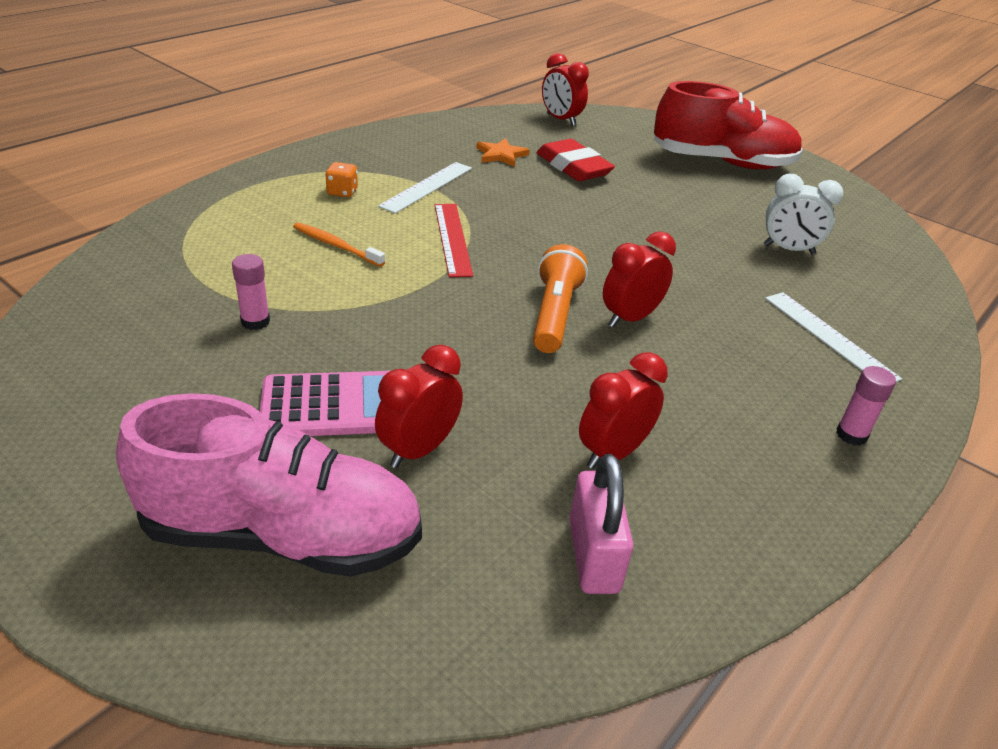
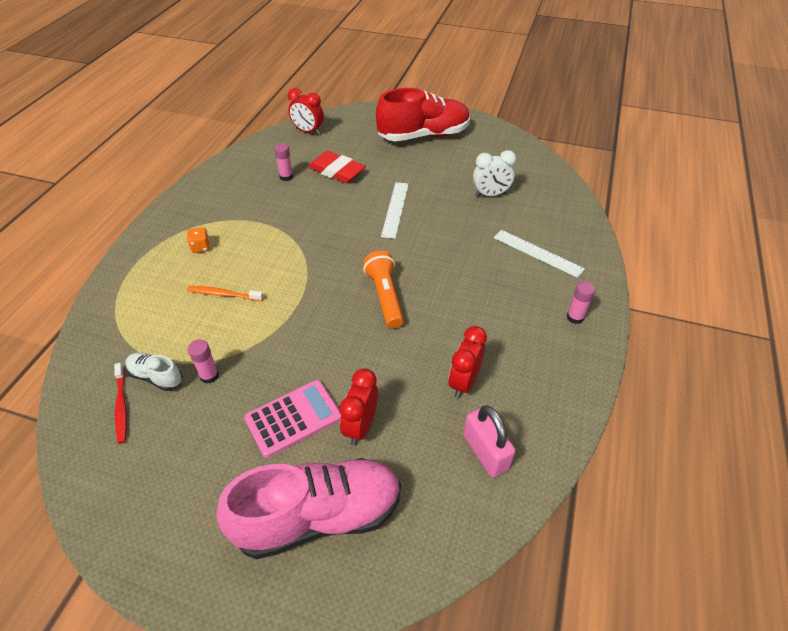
camera: 20 degrees left, 10 degrees up
white ruler [378,162,472,213] -> white ruler moved to [381,182,409,239]
red ruler [435,204,473,277] -> none
orange star [476,138,530,167] -> pink glue stick [274,143,293,181]
red clock [603,231,676,328] -> none
none -> red toothbrush [114,363,127,444]
none -> white shoe [125,352,183,391]

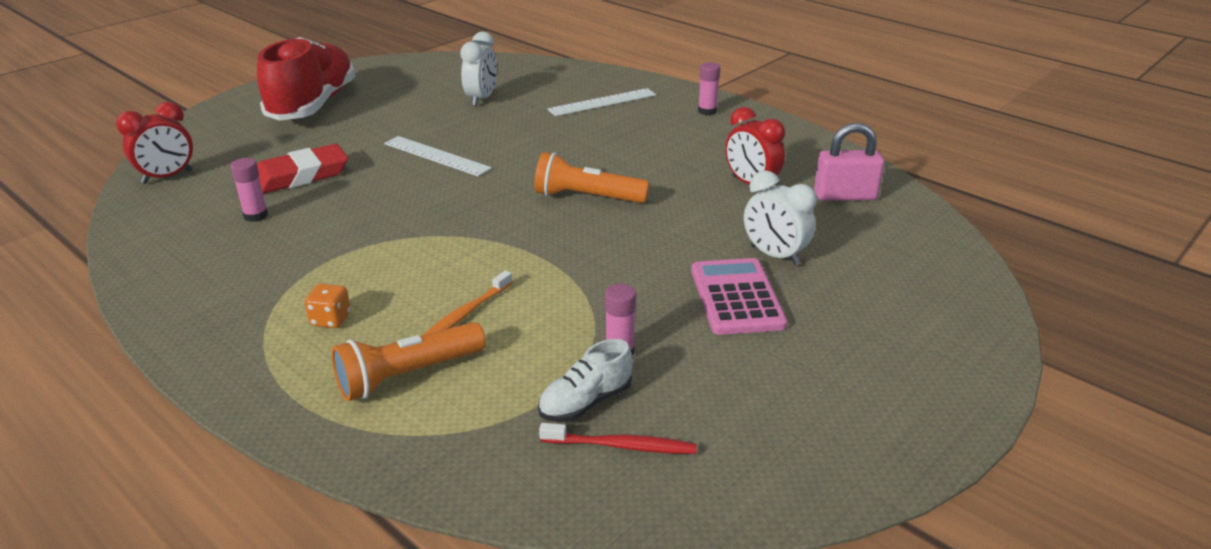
camera: 65 degrees left, 15 degrees down
pink shoe [216,458,401,559] -> none
red clock [339,368,378,445] -> white clock [744,170,817,265]
none -> orange flashlight [331,322,486,401]

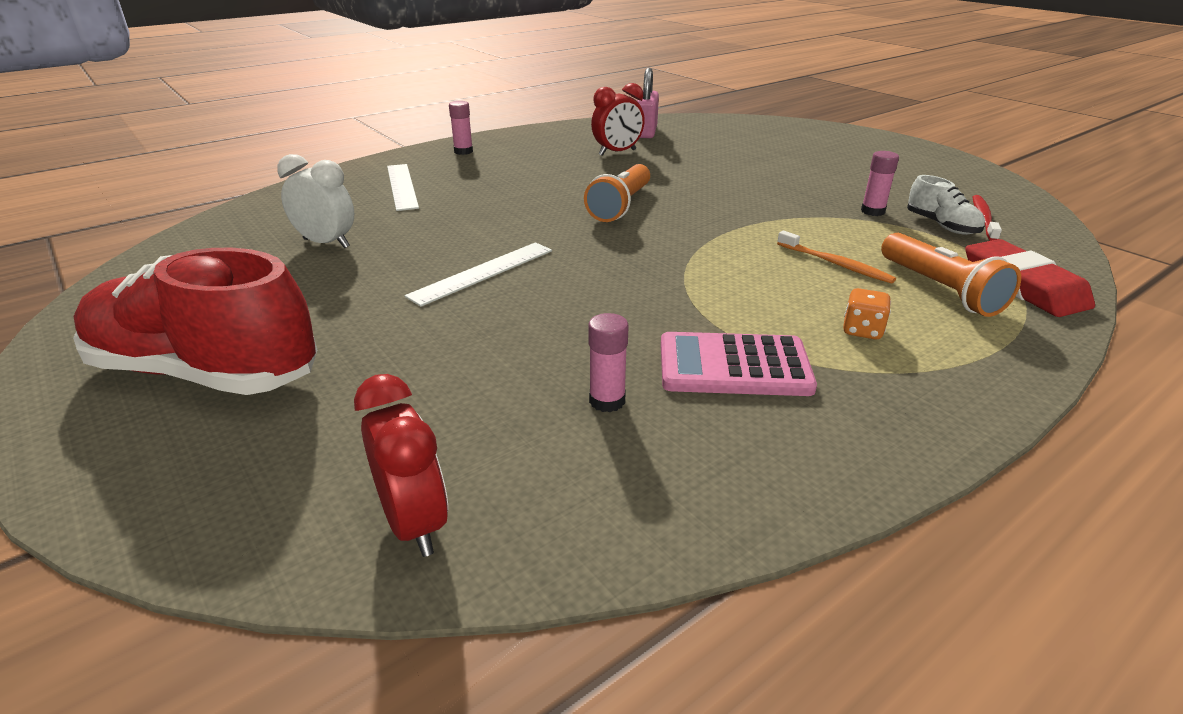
camera: 80 degrees left, 0 degrees up
red eraser [257,144,348,194] -> red eraser moved to [965,239,1095,317]
pink calculator [691,258,787,335] -> pink calculator moved to [661,332,817,396]
white clock [744,170,817,265] -> none

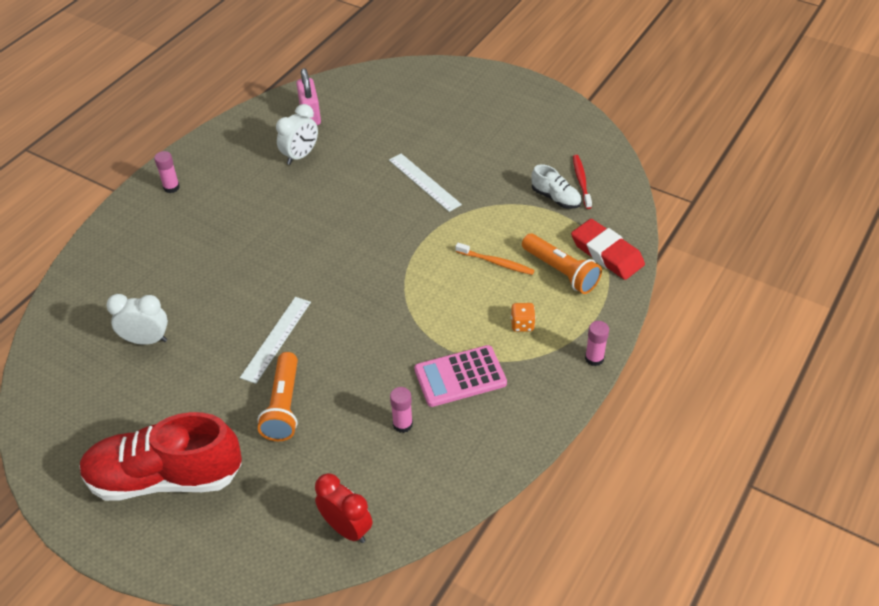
camera: 20 degrees left, 15 degrees up
white ruler [387,164,419,211] -> white ruler moved to [389,153,462,212]
orange flashlight [584,164,650,222] -> orange flashlight moved to [258,352,298,441]
red clock [591,83,645,156] -> white clock [276,104,318,165]
pink glue stick [861,151,899,216] -> pink glue stick moved to [585,321,609,366]

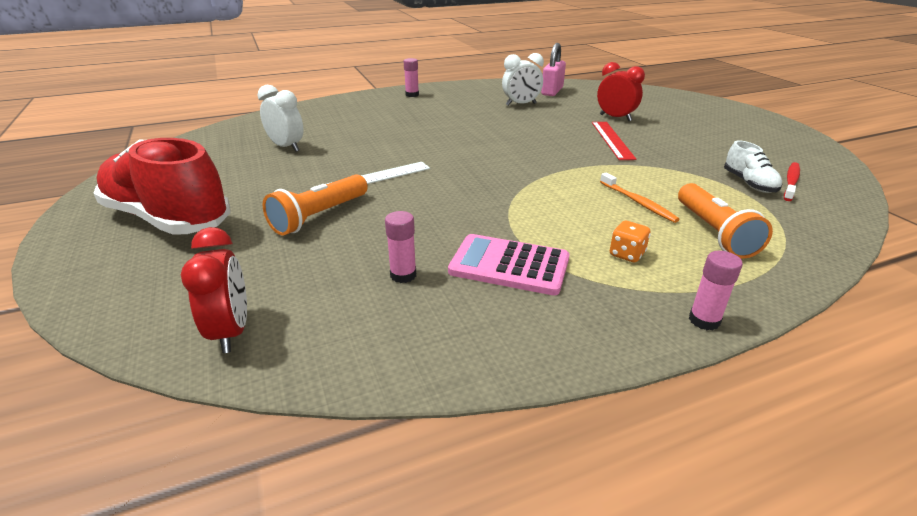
camera: 35 degrees right, 15 degrees down
white ruler [389,153,462,212] -> red ruler [592,122,636,160]
red eraser [571,219,645,280] -> none
none -> red clock [597,62,645,121]

